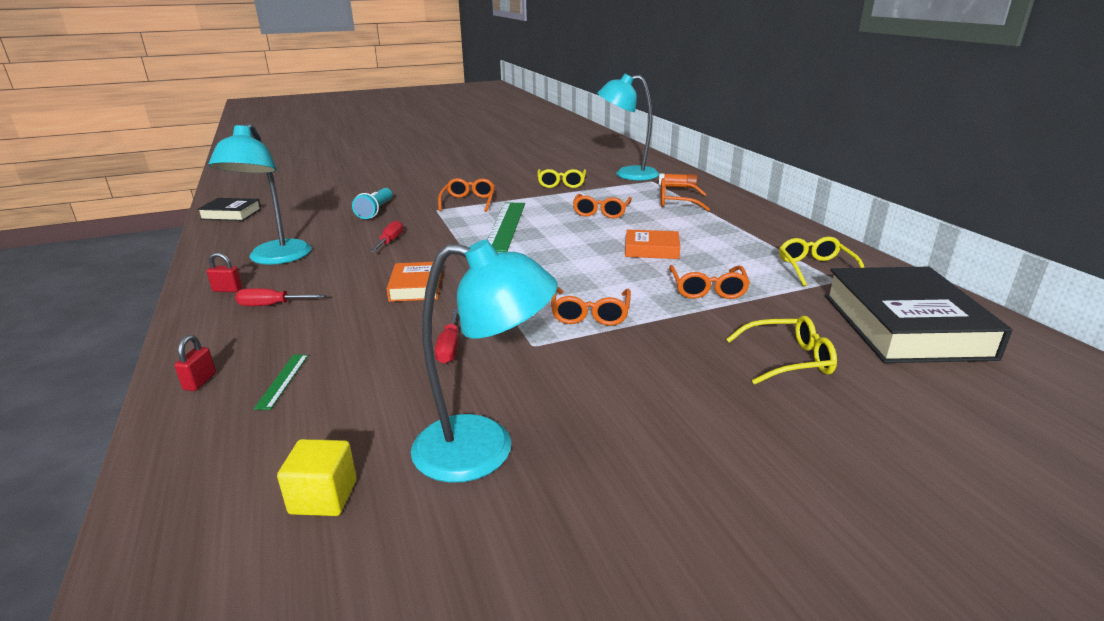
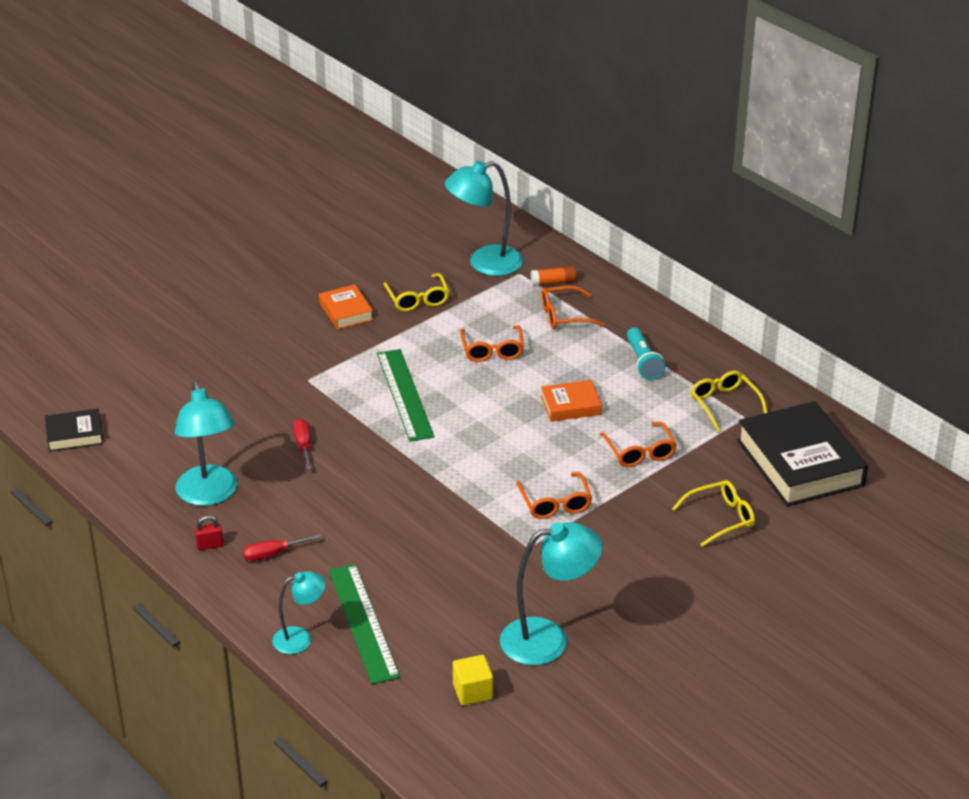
camera: 20 degrees left, 10 degrees up
red padlock [174,335,216,391] -> turquoise lamp [272,571,326,654]
green ruler [254,355,308,410] -> green ruler [329,564,400,684], size x2.27
turquoise flashlight [352,188,392,219] -> turquoise flashlight moved to [627,328,665,380]
orange book [387,262,442,302] -> orange book moved to [319,285,373,329]
red screwdriver [435,309,459,364] -> none
orange glasses [438,178,495,212] -> none

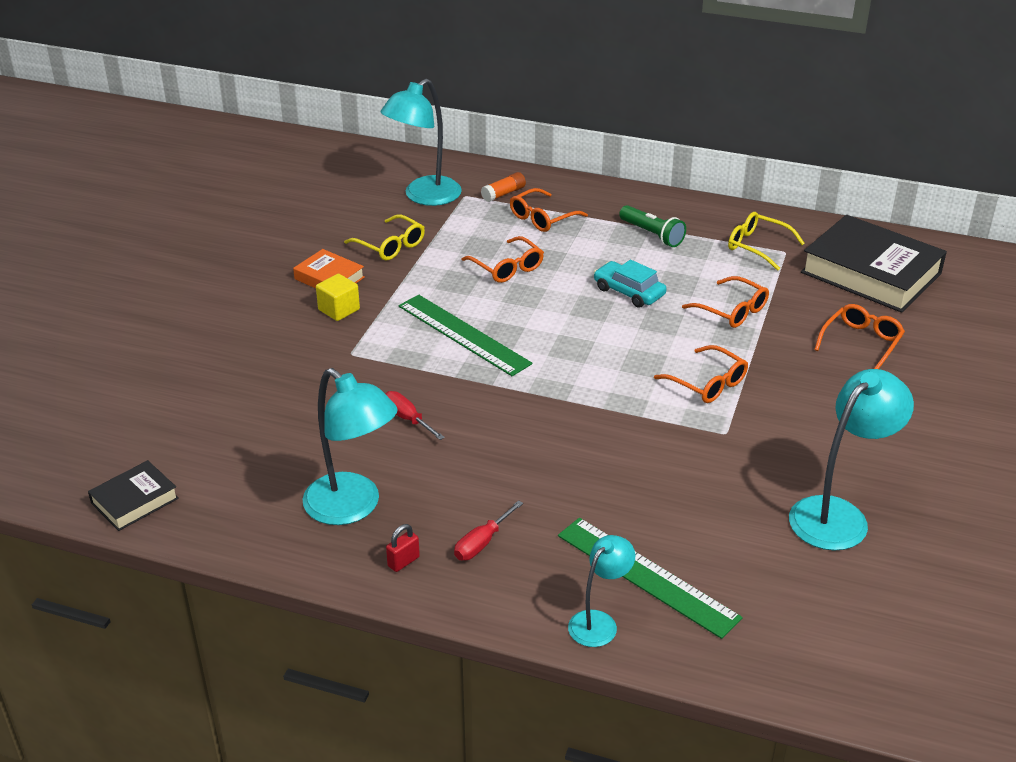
camera: 30 degrees left, 0 degrees up
yellow cube [453,655,493,705] -> yellow cube moved to [316,274,360,321]
orange book [541,380,602,422] -> turquoise car [594,260,667,308]
turquoise flashlight [627,328,665,380] -> green flashlight [619,205,686,247]
yellow glasses [672,480,755,547] -> orange glasses [814,304,905,369]

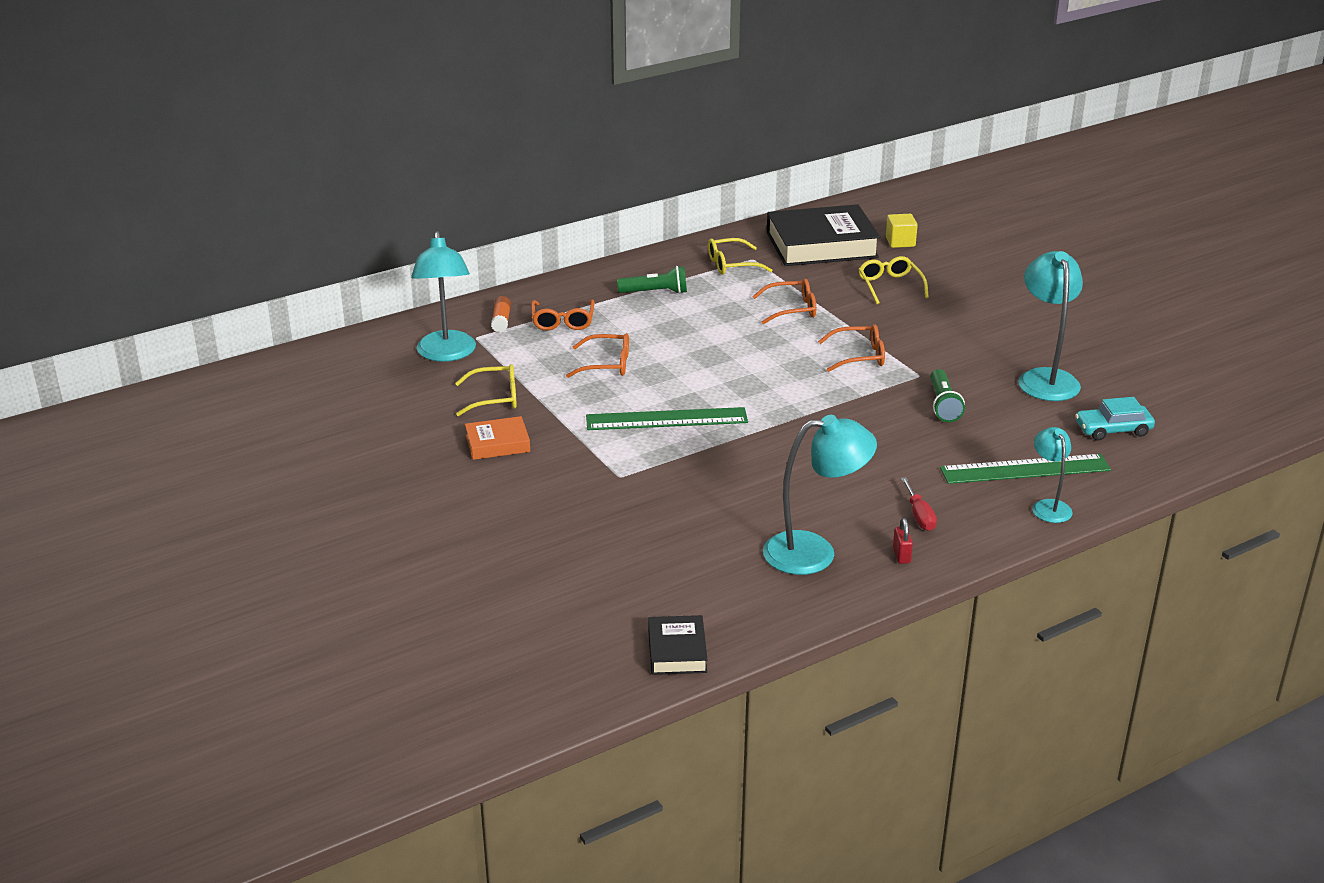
camera: 50 degrees left, 5 degrees down
yellow cube [316,274,360,321] -> yellow cube moved to [886,214,918,248]
red screwdriver [386,391,445,440] -> none
turquoise car [594,260,667,308] -> turquoise car moved to [1075,397,1155,441]
orange glasses [814,304,905,369] -> yellow glasses [859,256,929,304]
none -> green flashlight [930,369,965,422]

